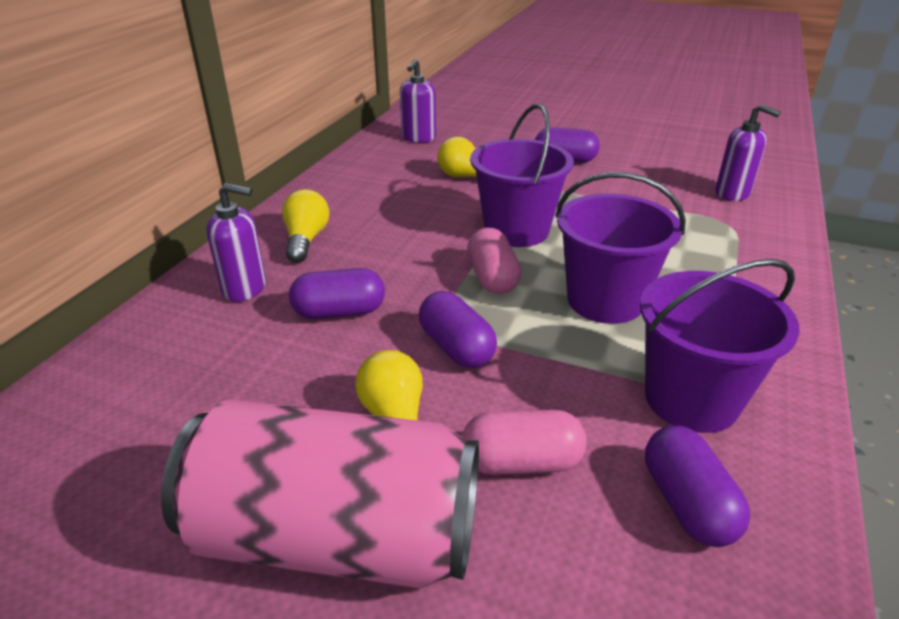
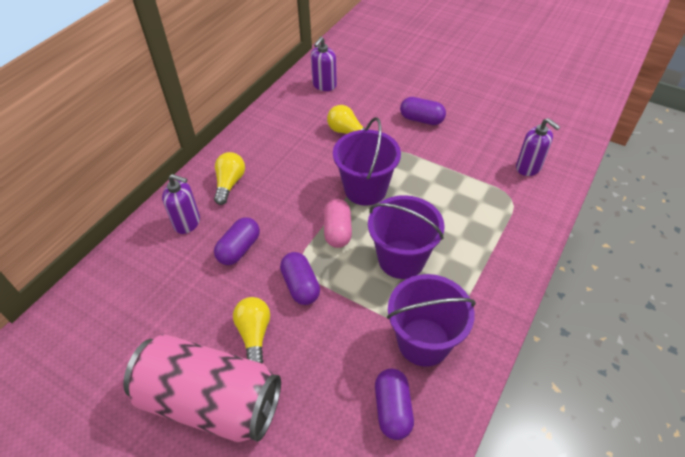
camera: 10 degrees right, 15 degrees up
purple capsule [289,268,385,319] -> purple capsule turned 60 degrees counterclockwise [214,217,260,265]
pink capsule [462,410,587,475] -> none

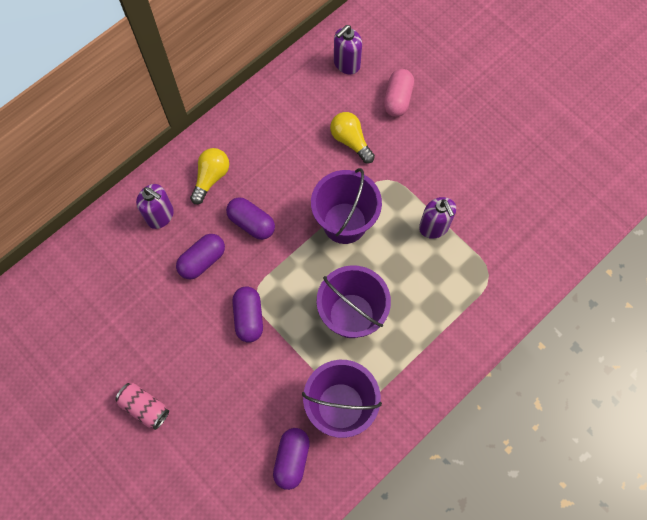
camera: 15 degrees right, 20 degrees up
pink can [123,334,281,442] -> pink can [115,383,169,430], size x0.43
yellow light bulb [233,297,270,364] -> none
pink capsule [324,199,352,248] -> pink capsule moved to [383,69,414,117]
purple capsule [400,97,446,125] -> purple capsule moved to [226,197,275,240]
purple soap dispenser [516,118,560,176] -> purple soap dispenser moved to [419,197,456,239]

